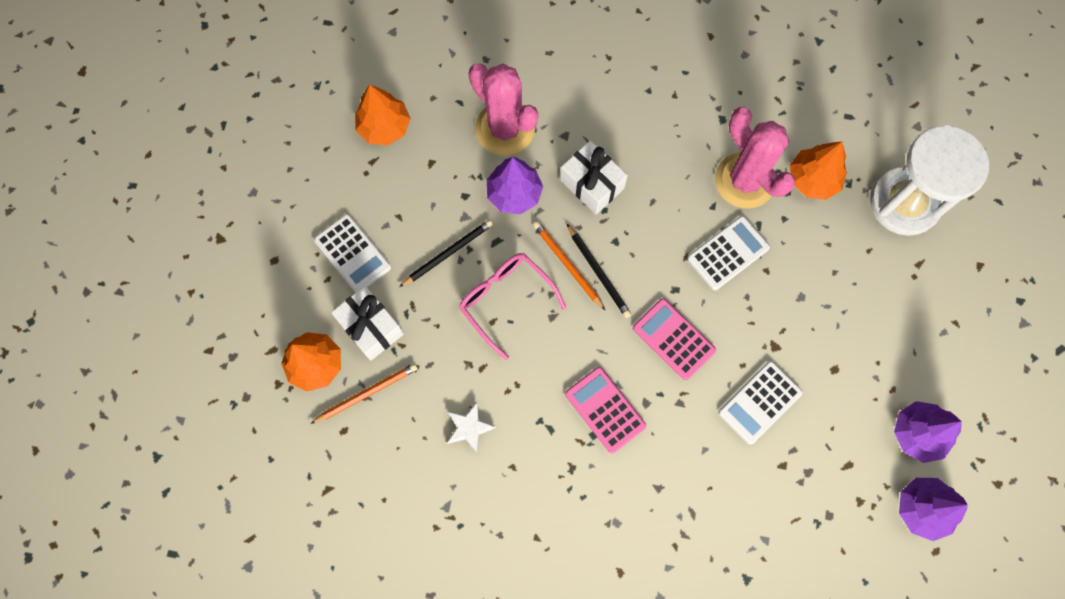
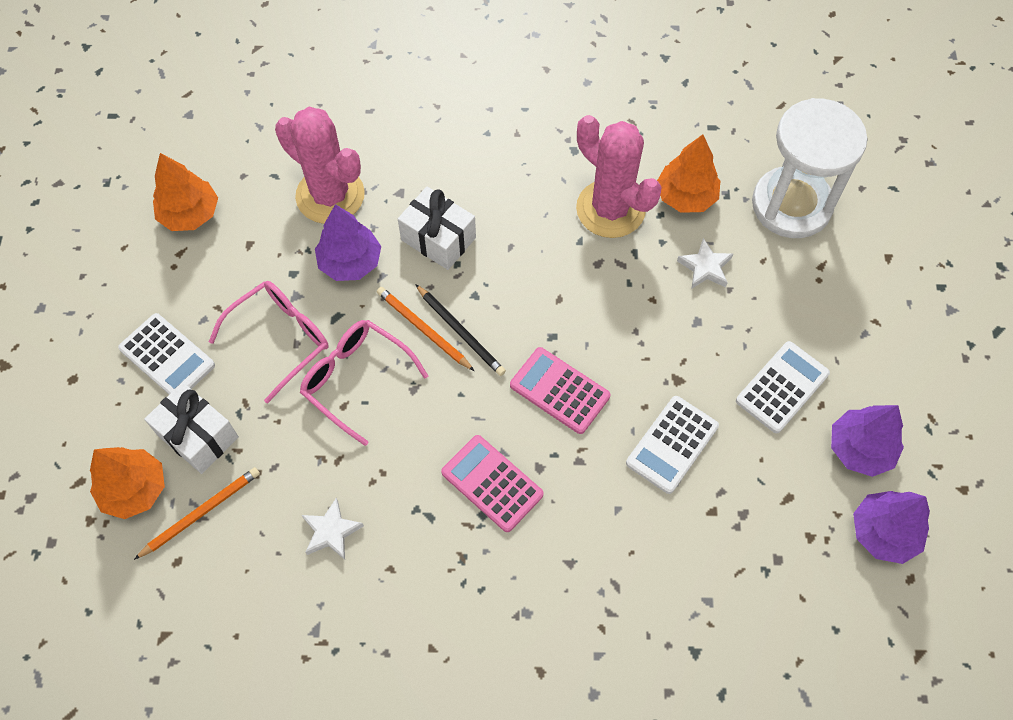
camera: 10 degrees left, 10 degrees down
black pencil [399,219,493,287] -> pink glasses [209,281,328,403]
white calculator [687,216,770,290] -> white calculator moved to [736,341,830,433]
none -> white star [677,238,733,289]

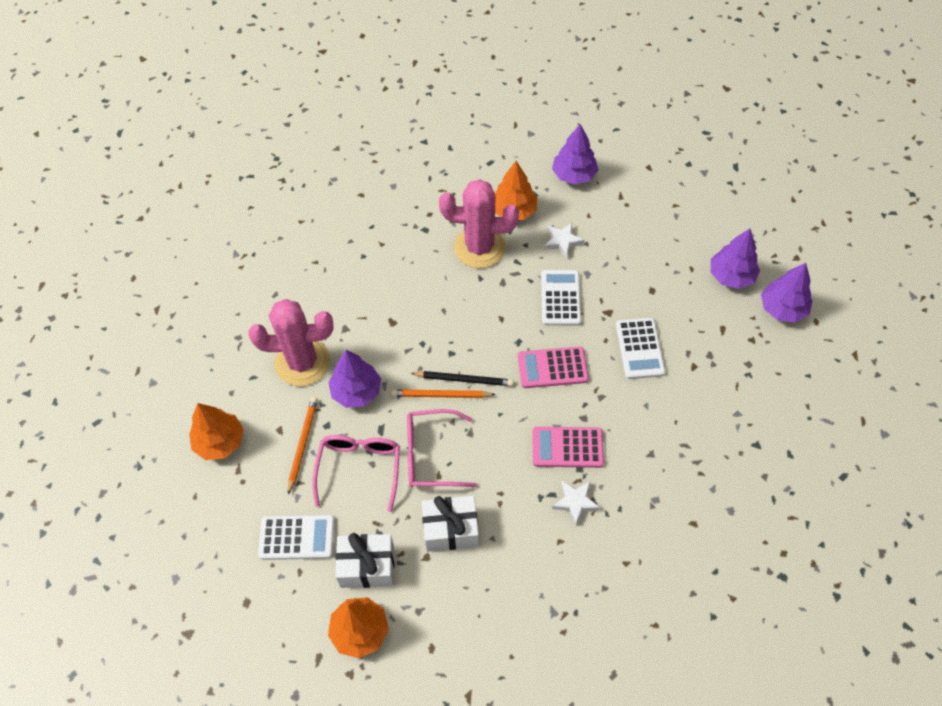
camera: 40 degrees left, 5 degrees down
orange pencil [134,467,260,560] -> orange pencil moved to [288,397,318,495]
white star [302,498,364,560] -> white star moved to [552,480,600,525]
white gift [398,187,476,270] -> white gift moved to [422,495,479,552]
white calculator [736,341,830,433] -> white calculator moved to [541,270,581,326]
white hourglass [752,98,867,238] -> purple tree [552,124,598,185]

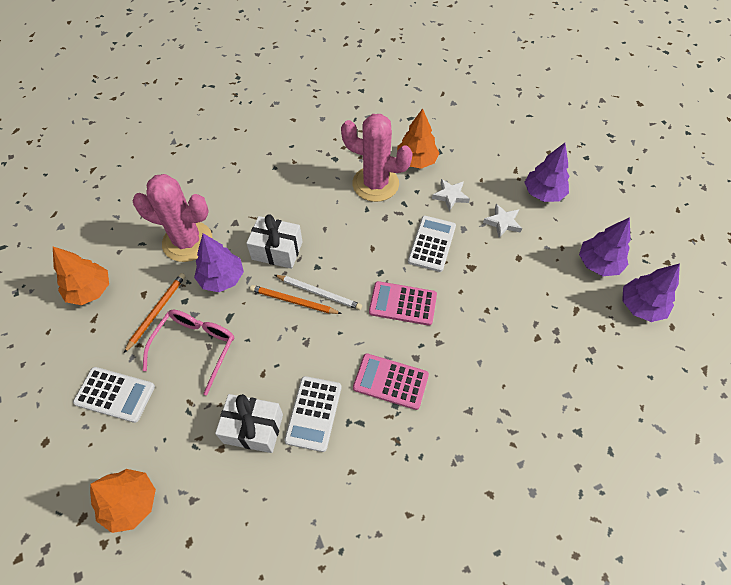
camera: 15 degrees right, 0 degrees up
white gift [335,533,395,588] -> white gift moved to [246,214,303,269]
pink glasses [407,409,477,487] -> none
black pencil [411,371,513,386] -> white pencil [275,275,362,310]
purple tree [552,124,598,185] -> purple tree moved to [524,143,569,202]
white star [552,480,600,525] -> white star moved to [483,204,522,238]
white calculator [616,318,666,379] -> white calculator moved to [284,376,341,452]

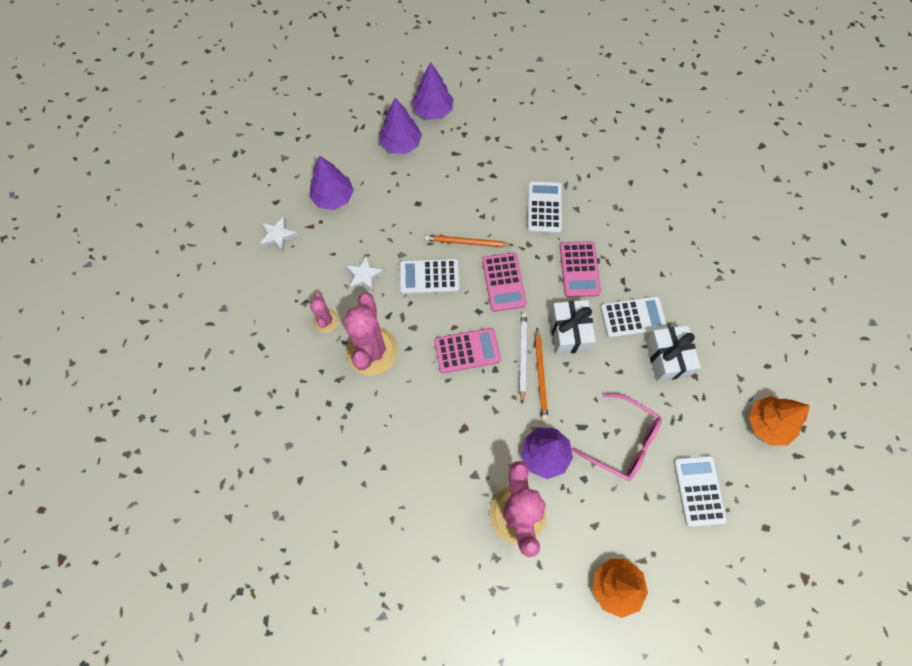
camera: 110 degrees left, 10 degrees up
orange pencil [124,273,186,353] -> orange pencil moved to [425,235,513,247]
pink glasses [143,310,234,395] -> pink glasses turned 150 degrees counterclockwise [573,393,662,481]
white gift [246,214,303,269] -> white gift moved to [550,300,596,354]
orange tree [397,108,439,169] -> pink cactus [310,292,339,333]
white star [483,204,522,238] -> white star moved to [259,216,298,252]
none -> pink calculator [434,328,501,373]
none -> white calculator [527,181,562,233]

